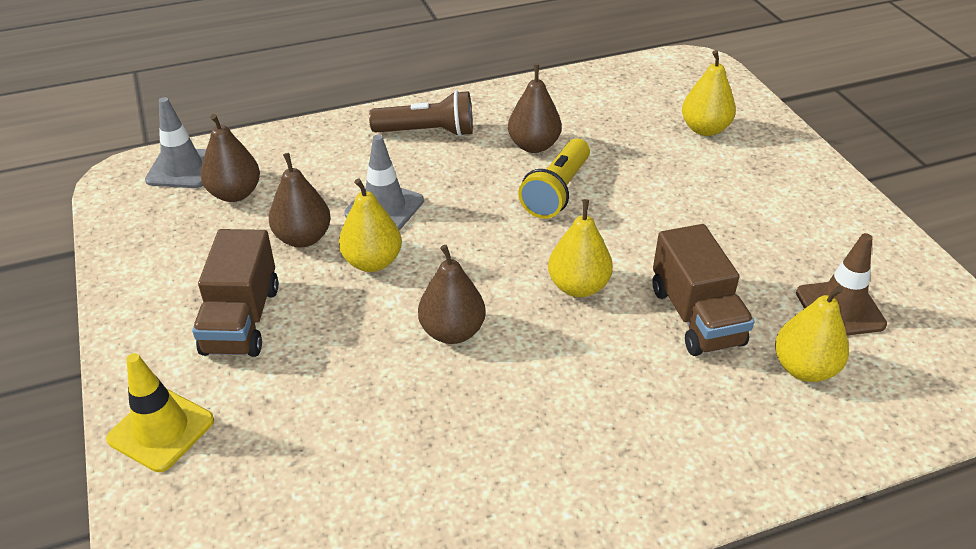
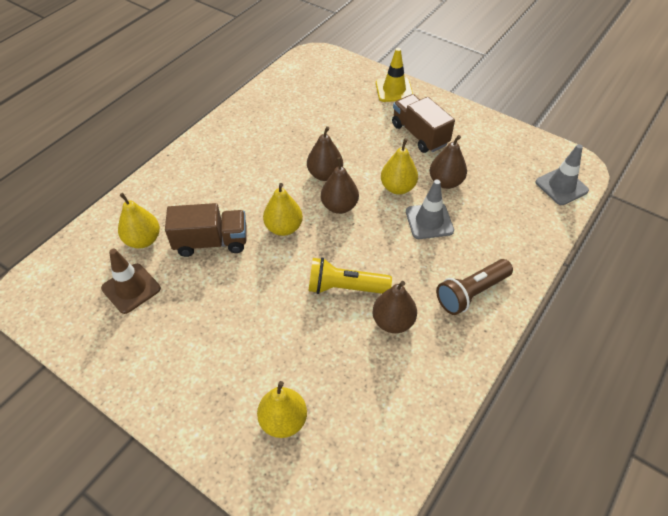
camera: 145 degrees right, 10 degrees up
brown pear [201,114,260,202] -> brown pear moved to [321,157,359,214]
yellow flashlight [518,139,590,219] -> yellow flashlight turned 75 degrees counterclockwise [308,257,392,294]
brown truck [652,224,754,356] -> brown truck turned 135 degrees clockwise [165,203,246,257]

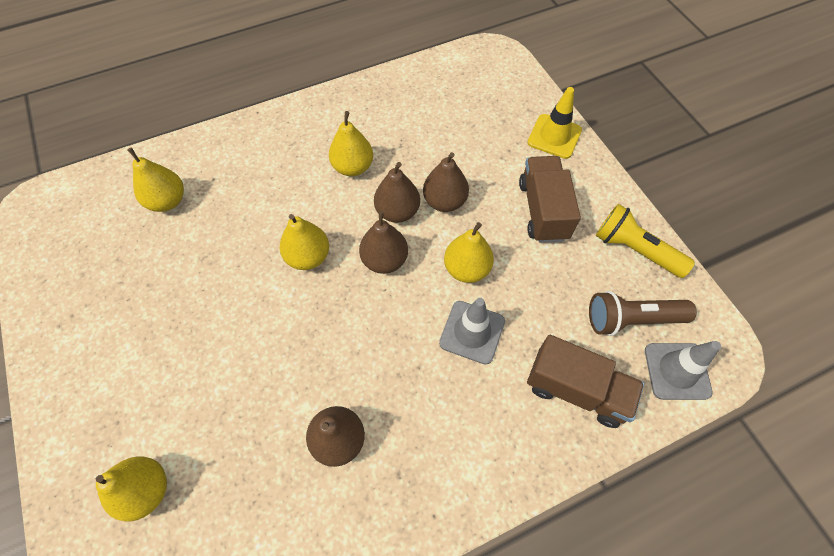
camera: 30 degrees right, 10 degrees up
brown traffic cone [101,249,161,314] -> none
brown truck [165,203,246,257] -> brown truck moved to [527,335,644,428]
yellow flashlight [308,257,392,294] -> yellow flashlight moved to [596,204,695,278]
brown pear [430,135,467,189] -> brown pear moved to [423,152,469,212]
brown flashlight [436,259,513,315] -> brown flashlight moved to [589,291,697,336]
none -> yellow pear [329,111,373,176]

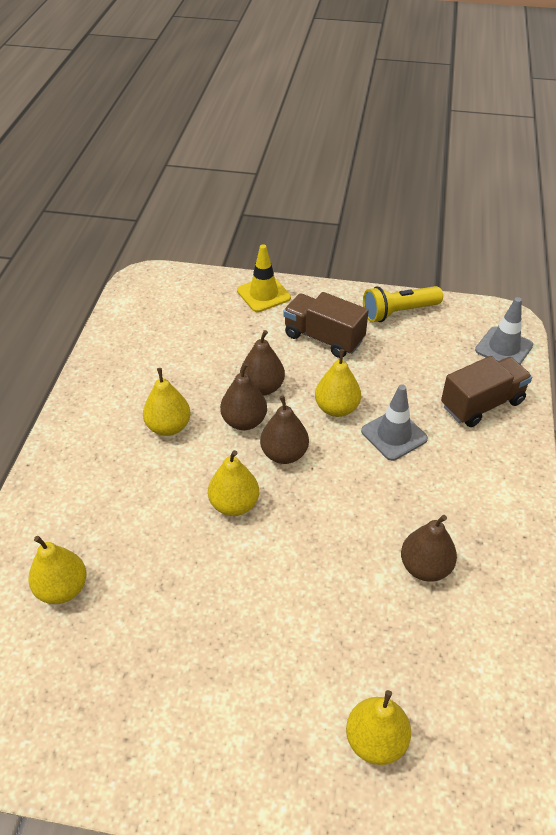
camera: 55 degrees left, 15 degrees down
brown flashlight [589,291,697,336] -> none

